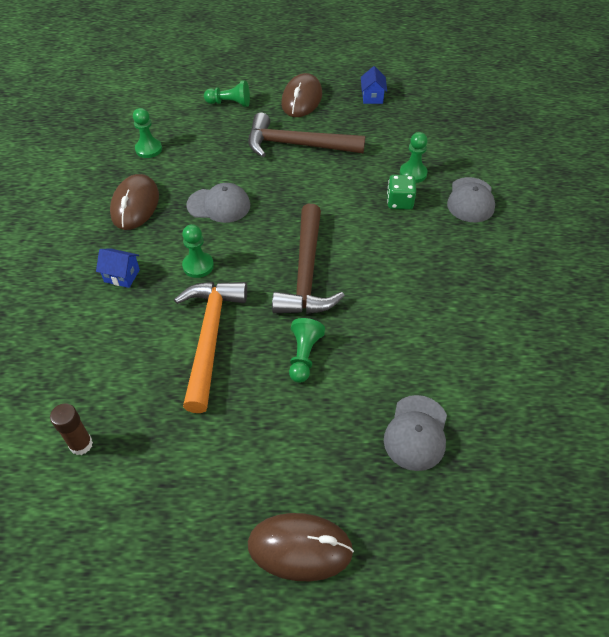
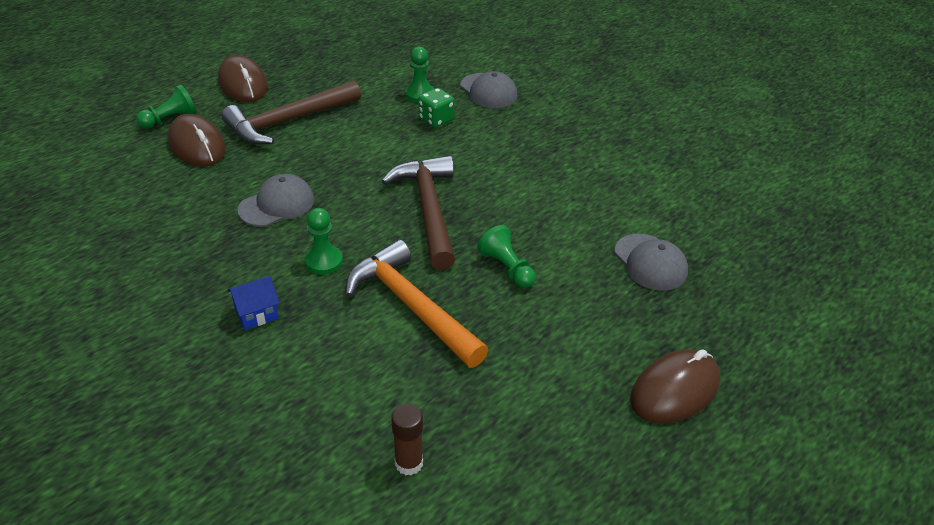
camera: 45 degrees left, 10 degrees down
brown mouse [110,174,159,230] -> brown mouse moved to [168,114,226,167]
green pawn [133,108,162,158] -> none
brown hammer [272,204,345,314] -> brown hammer turned 150 degrees counterclockwise [382,155,455,270]
blue house [361,66,387,104] -> none

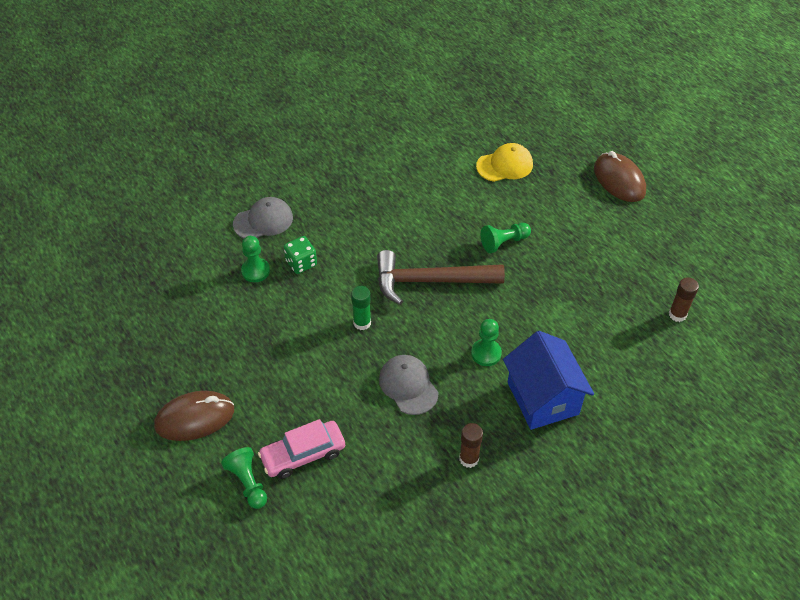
camera: 80 degrees left, 10 degrees up
brown mouse [168,114,226,167] -> pink car [258,419,345,479]
brown hammer [222,80,361,145] -> none
blue house [228,276,279,330] -> blue house [503,331,594,430], size x2.12
orange hammer [345,240,488,368] -> none
grey cap [614,234,688,291] -> yellow cap [476,143,533,182]
none -> green glue stick [351,286,371,330]
none -> brown glue stick [459,423,483,468]

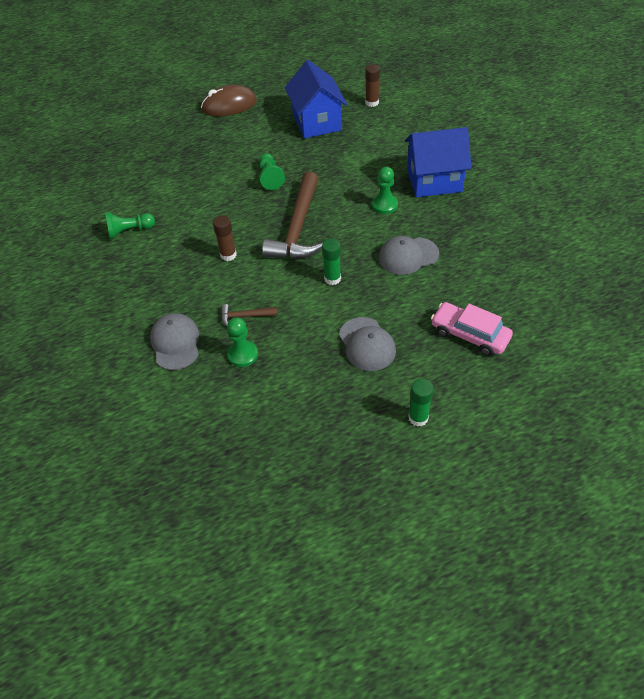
camera: 75 degrees left, 0 degrees up
brown mouse [154,391,234,441] -> green glue stick [408,379,433,427]
green pawn [221,447,267,509] -> green pawn moved to [105,212,155,239]
pink car [258,419,345,479] -> pink car turned 135 degrees clockwise [431,302,513,356]
green dice [284,236,317,274] -> brown hammer [221,304,278,326]
brown glue stick [459,423,483,468] -> brown glue stick moved to [213,215,237,261]
yellow cap [476,143,533,182] -> none
none -> blue house [285,60,347,138]
none -> grey cap [339,317,396,371]

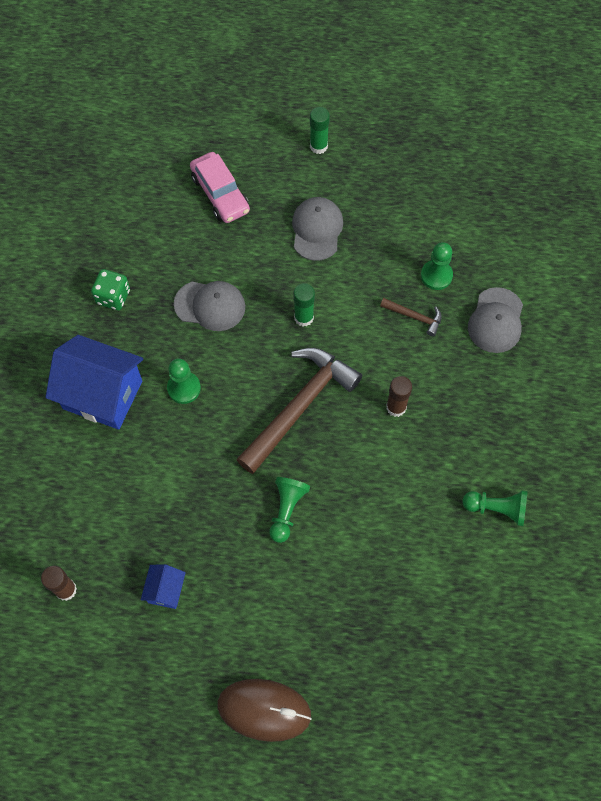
camera: 155 degrees left, 15 degrees up
blue house [285,60,347,138] -> blue house [141,564,186,609], size x0.47
none -> green dice [91,269,130,310]

